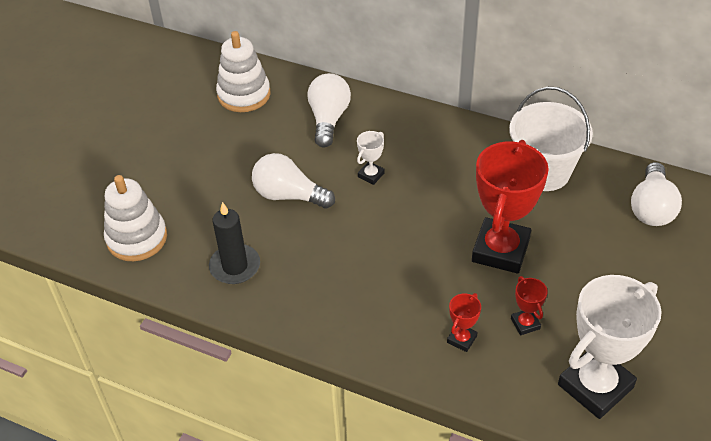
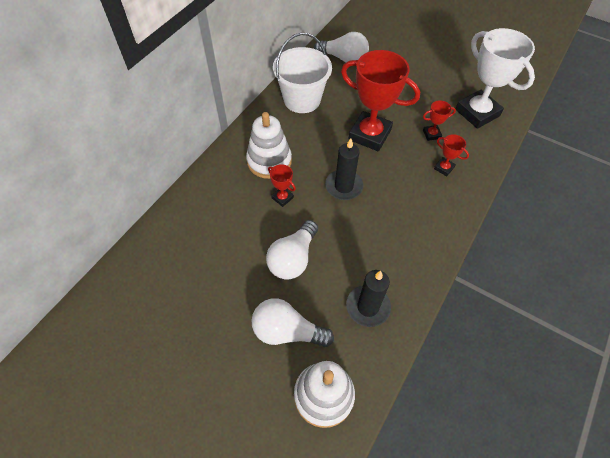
camera: 85 degrees left, 10 degrees up
white stacking toy [216,31,270,112] -> white stacking toy moved to [246,112,292,179]
white light bulb [307,73,351,148] -> white light bulb moved to [252,299,334,347]
white trophy [357,131,385,185] -> red trophy [268,164,296,207]
none -> black candle [325,138,363,200]

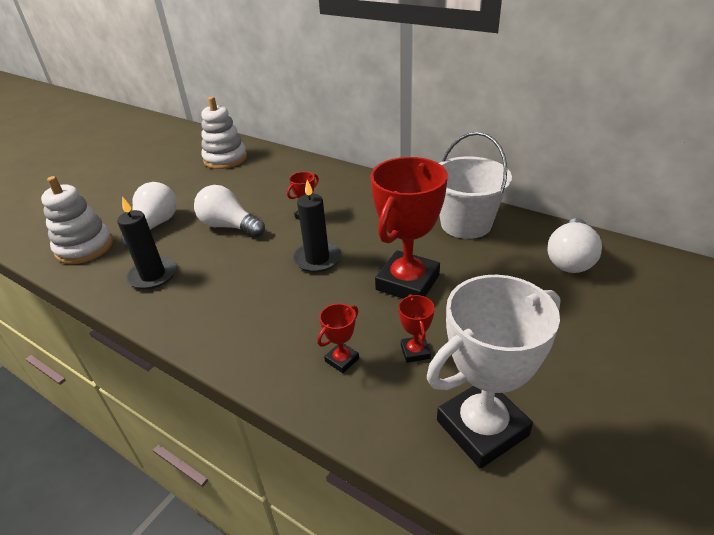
camera: 95 degrees right, 20 degrees down
white stacking toy [246,112,292,179] -> white stacking toy moved to [201,96,247,169]

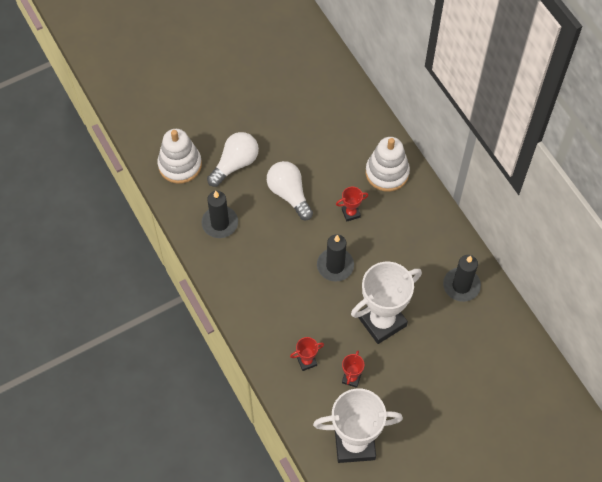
camera: 25 degrees right, 25 degrees up
white stacking toy [201,96,247,169] -> white stacking toy moved to [366,137,410,192]
red trophy [370,157,448,299] -> white trophy [351,262,422,344]
white bucket [439,132,512,239] -> black candle [443,255,481,302]
white light bulb [547,218,602,273] -> none

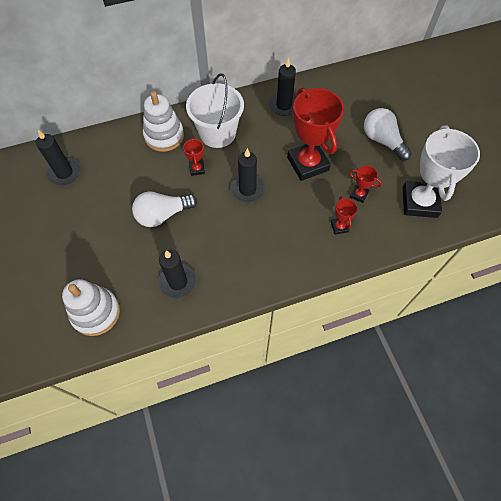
camera: 80 degrees left, 0 degrees up
white light bulb [207,132,259,187] -> white light bulb moved to [364,108,412,161]
white trophy [351,262,422,344] -> red trophy [287,88,344,181]
none -> black candle [36,130,81,185]
none -> white bucket [186,73,244,148]

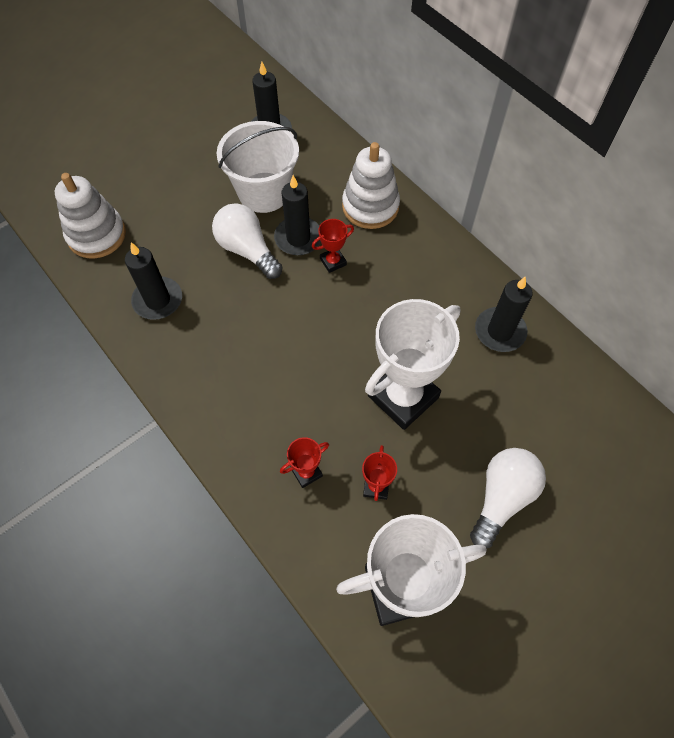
camera: 70 degrees right, 0 degrees up
white bucket [186,73,244,148] -> white bucket moved to [217,121,299,213]
black candle [230,148,265,203] -> black candle moved to [274,175,321,255]
red trophy [287,88,344,181] -> white trophy [365,299,461,430]

